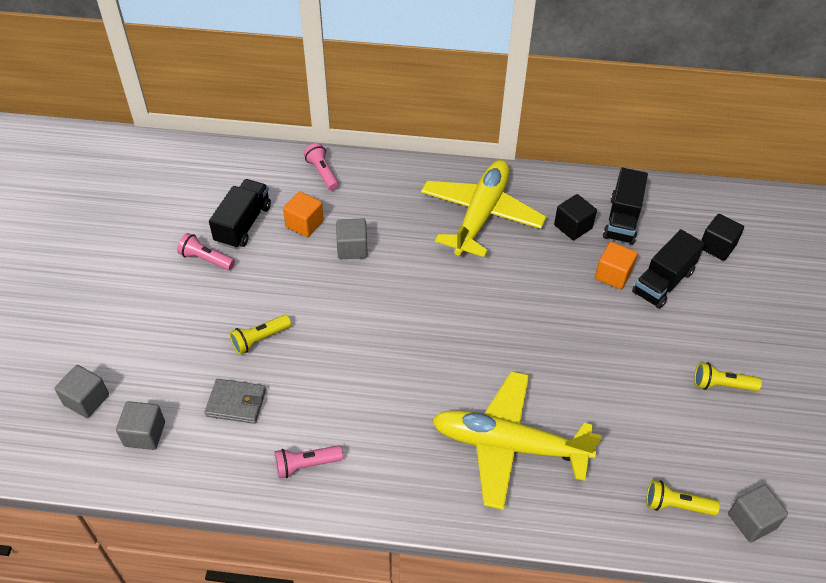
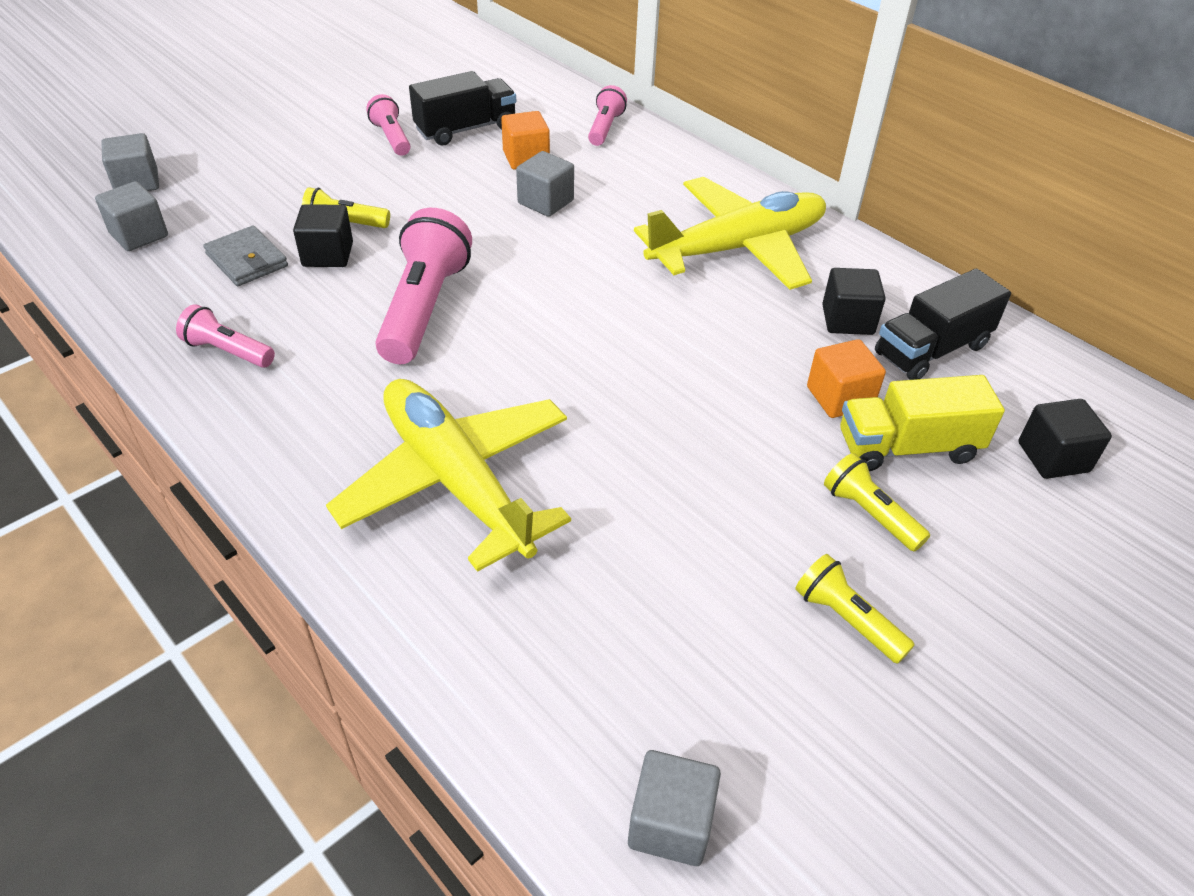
camera: 40 degrees right, 5 degrees down
black truck [632,229,705,309] -> yellow truck [840,375,1005,471]
yellow flashlight [646,480,720,516] -> yellow flashlight moved to [824,453,930,552]
none -> black cube [293,204,353,267]
none -> pink flashlight [375,208,472,364]

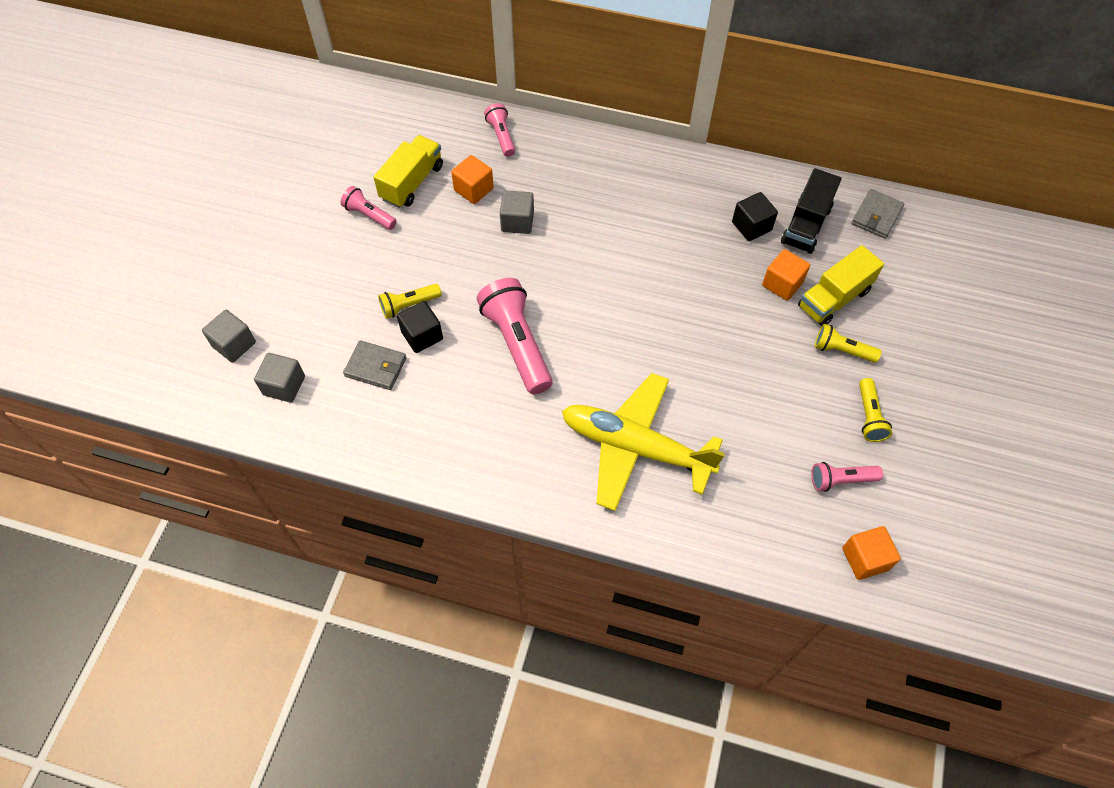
camera: 30 degrees left, 15 degrees up
pink flashlight [176,304,275,368] -> pink flashlight moved to [811,462,883,492]
black truck [409,71,516,145] -> yellow truck [373,135,443,208]
grey cube [628,750,721,866] -> orange cube [842,526,901,580]
yellow plane [634,177,826,290] -> none
yellow flashlight [795,554,915,664] -> yellow flashlight turned 105 degrees counterclockwise [859,378,892,442]
black cube [1018,399,1112,479] -> none
none -> grey wallet [852,189,904,239]

